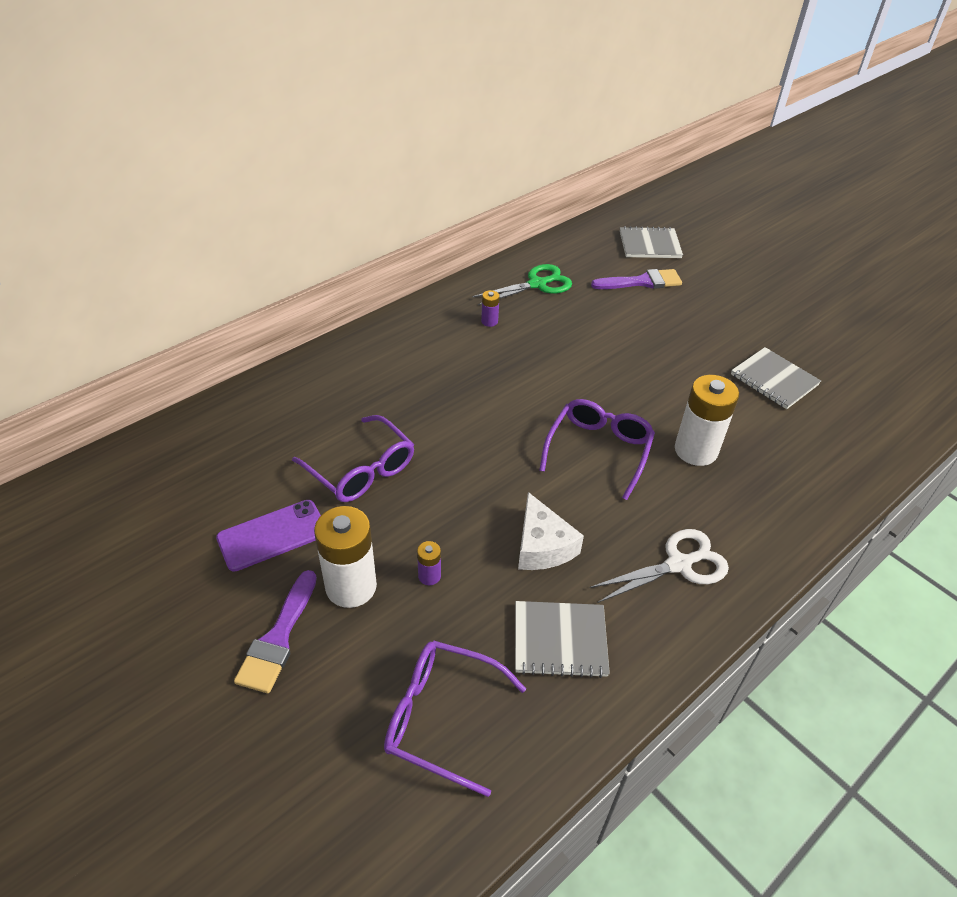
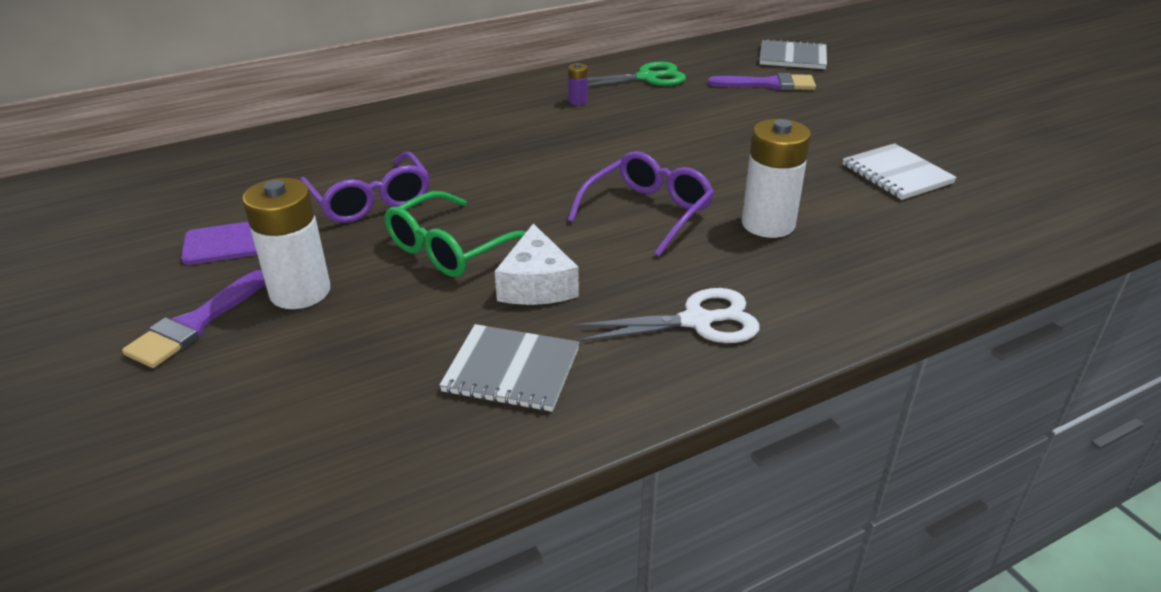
camera: 15 degrees right, 10 degrees down
purple glasses [384,641,526,797] -> none
purple battery [417,541,441,585] -> none
grey notebook [731,347,821,409] -> white notebook [843,143,957,200]
none -> green glasses [385,191,526,277]

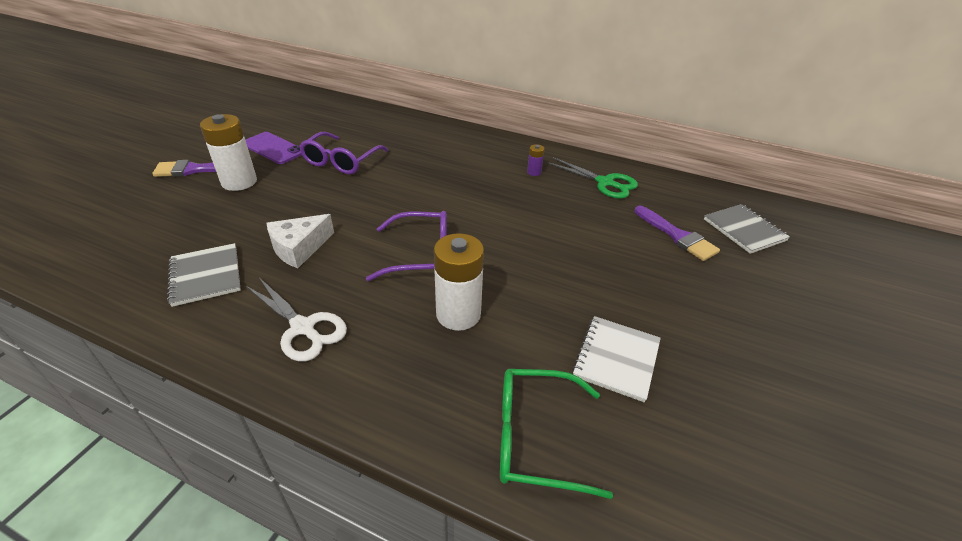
camera: 50 degrees right, 5 degrees up
green glasses [385,191,526,277] -> green glasses moved to [500,369,613,499]

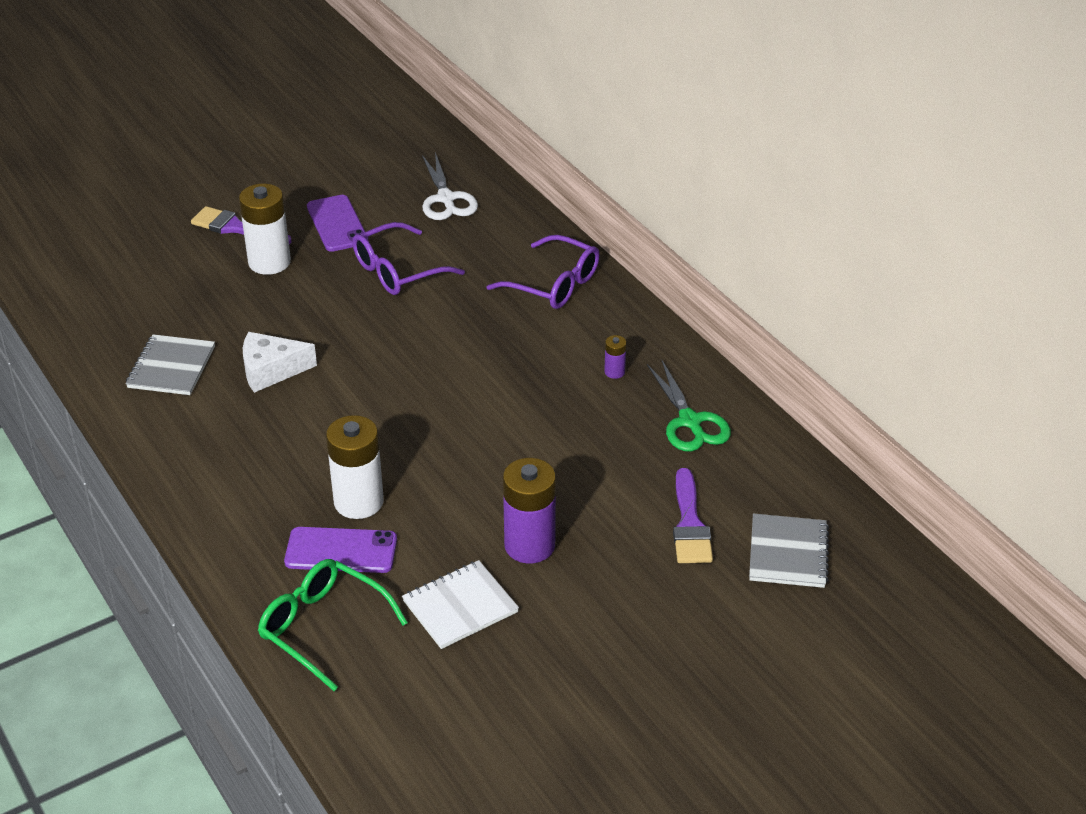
camera: 35 degrees right, 0 degrees up
white scissors [246,278,347,362] -> white scissors moved to [422,152,478,220]
purple glasses [366,211,447,281] -> purple glasses moved to [486,235,600,309]
none -> purple phone [284,527,397,573]
none -> purple battery [503,458,556,563]

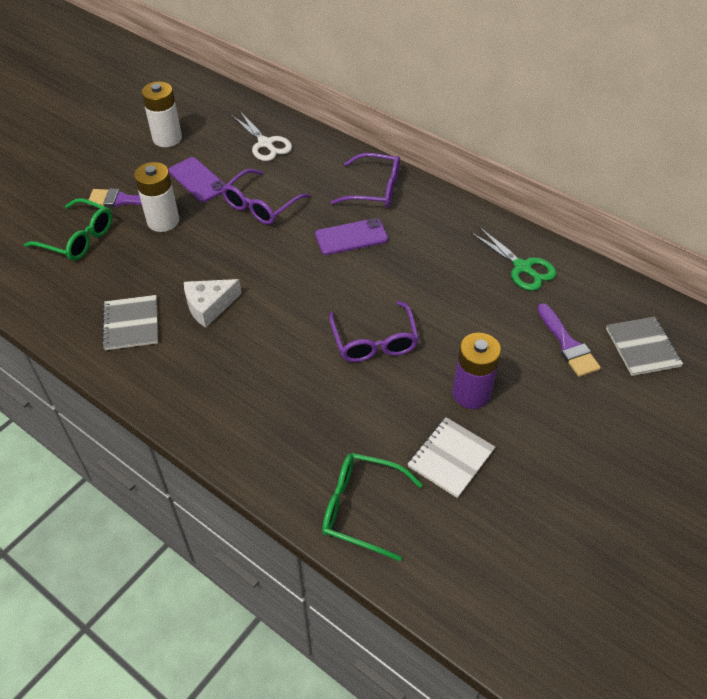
camera: 20 degrees left, 10 degrees up
purple phone [284,527,397,573] -> purple phone moved to [315,218,388,255]
white battery [326,415,384,519] -> white battery moved to [142,81,182,147]
purple battery [604,335,626,379] -> none
none -> green glasses [24,198,112,260]
none -> purple glasses [329,301,419,362]

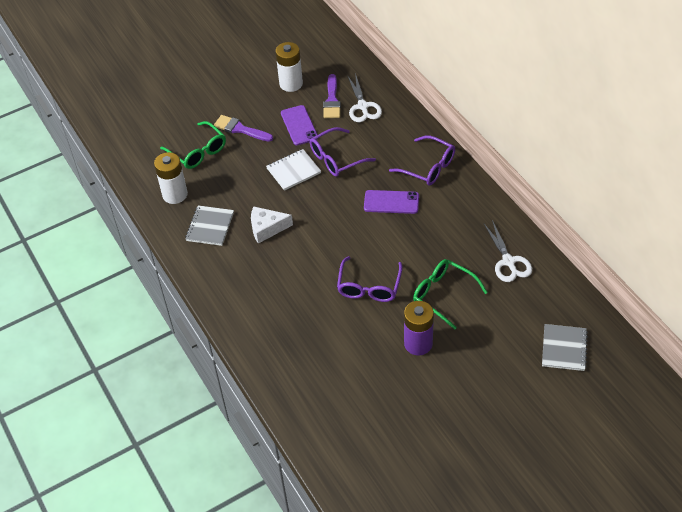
camera: 25 degrees right, 0 degrees up
white battery [134,162,179,232] -> white battery moved to [154,152,188,204]
green glasses [322,453,423,561] -> green glasses moved to [413,259,488,329]
white notebook [408,417,495,498] -> white notebook moved to [266,149,321,191]
green scissors [471,227,556,291] -> white scissors [484,220,532,282]
purple brush [537,303,601,377] -> purple brush moved to [323,74,341,118]

